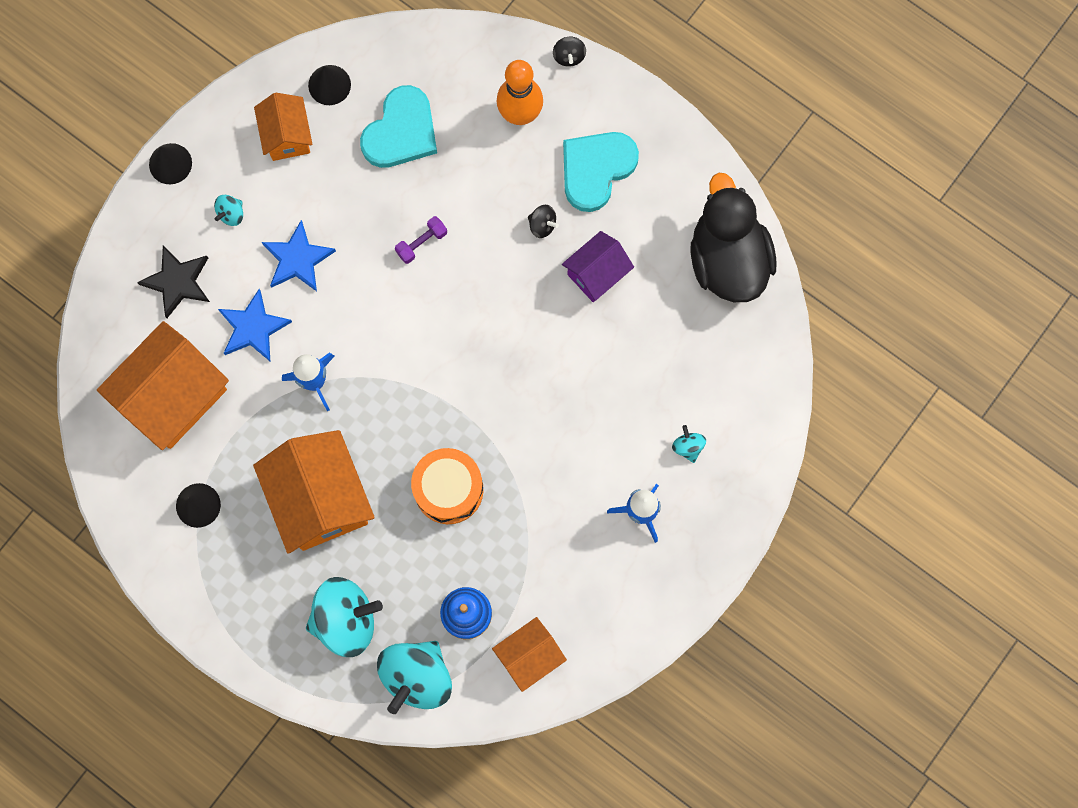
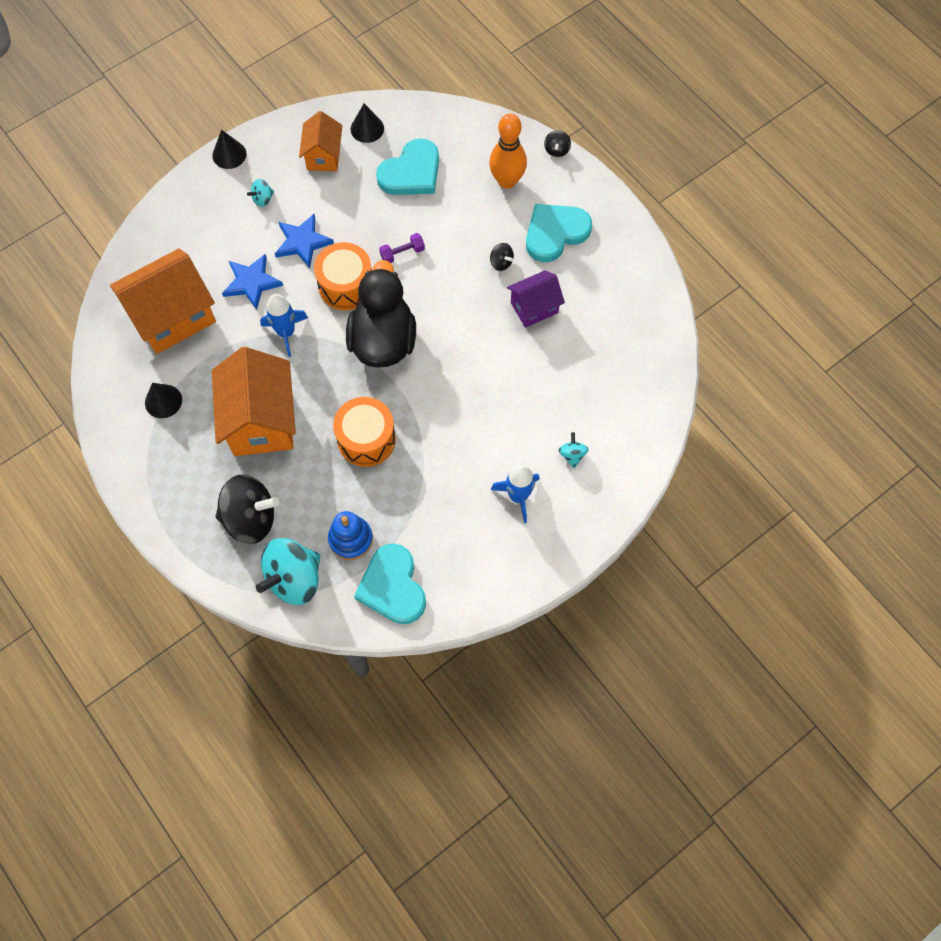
camera: 15 degrees right, 10 degrees down
black star [137,245,210,318] -> none
turquoise spinning top [306,577,383,657] -> black spinning top [215,475,279,544]
orange house [492,617,567,692] -> turquoise heart [354,544,426,624]
black duck [690,173,776,302] -> black duck moved to [346,260,416,368]
none -> orange drum [314,242,372,310]

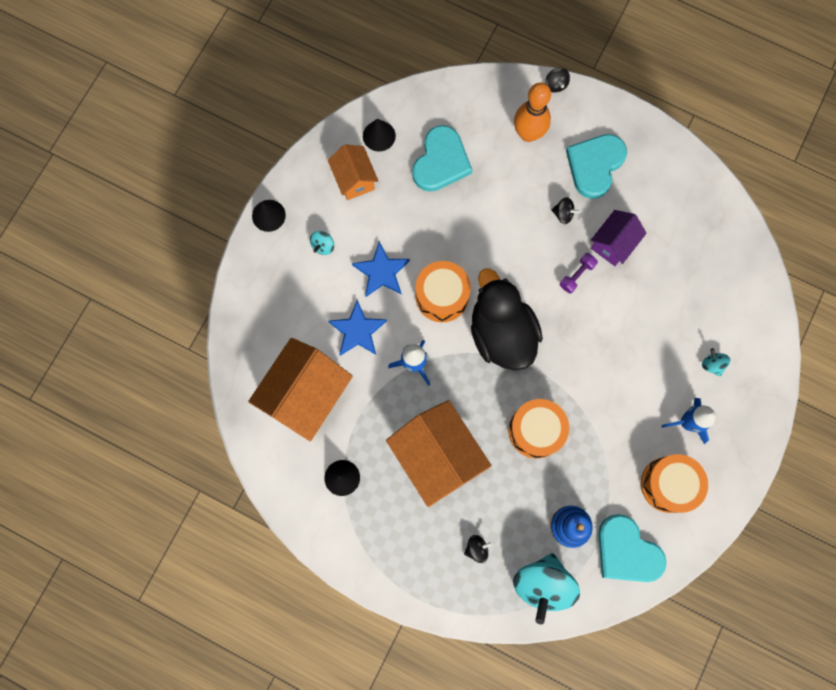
camera: 25 degrees left, 10 degrees up
black spinning top [215,475,279,544] -> black spinning top [464,535,493,563], size x0.44
purple dumbbell [379,233,425,263] -> purple dumbbell moved to [560,253,598,293]
none -> orange drum [641,454,708,513]

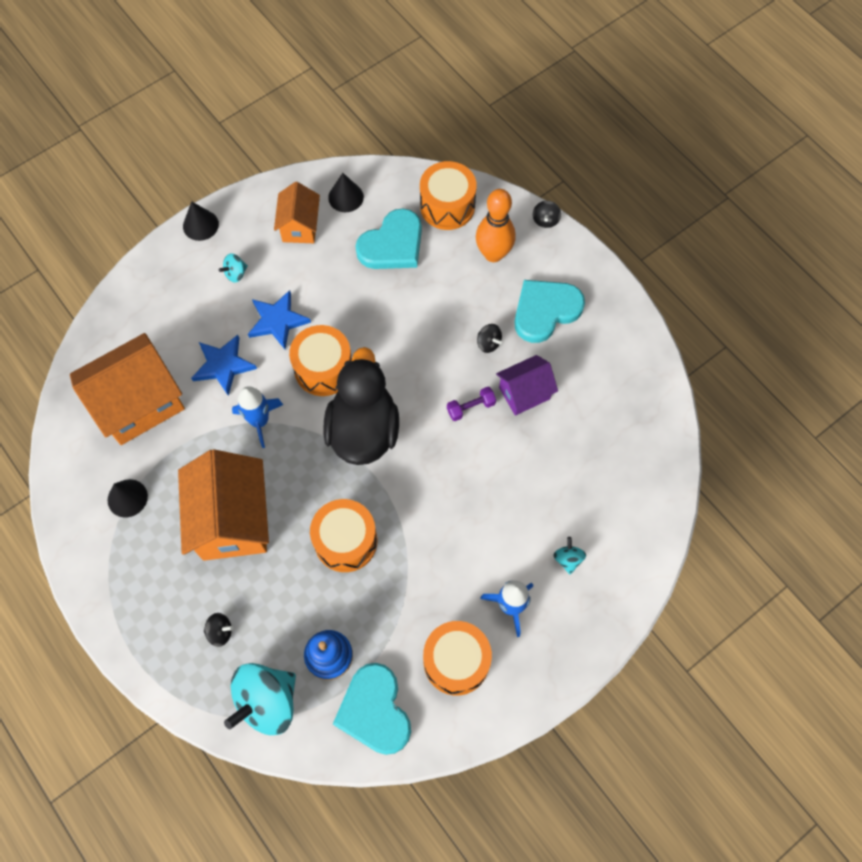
camera: 25 degrees right, 10 degrees down
none -> orange drum [420,161,477,230]

